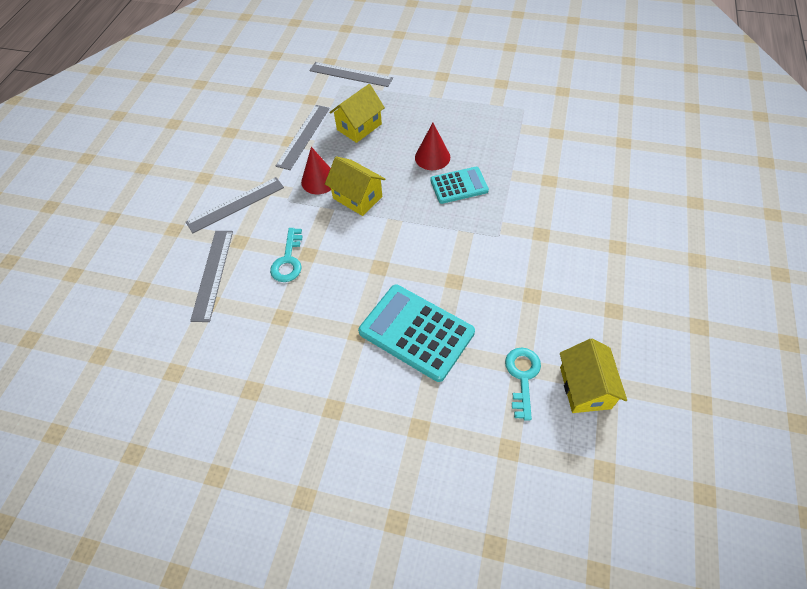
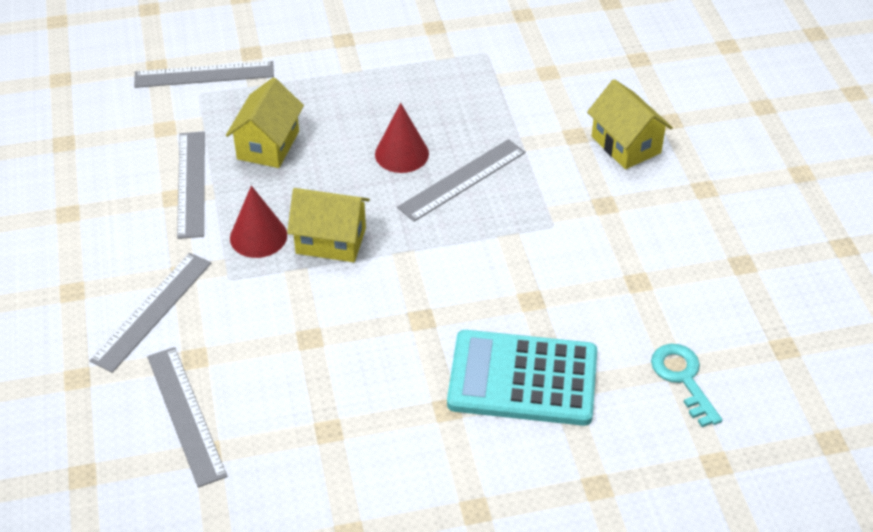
camera: 30 degrees left, 10 degrees down
turquoise key [270,228,303,282] -> none
turquoise calculator [430,167,489,204] -> grey ruler [397,139,525,222]
yellow house [560,338,627,413] -> yellow house moved to [587,79,673,169]

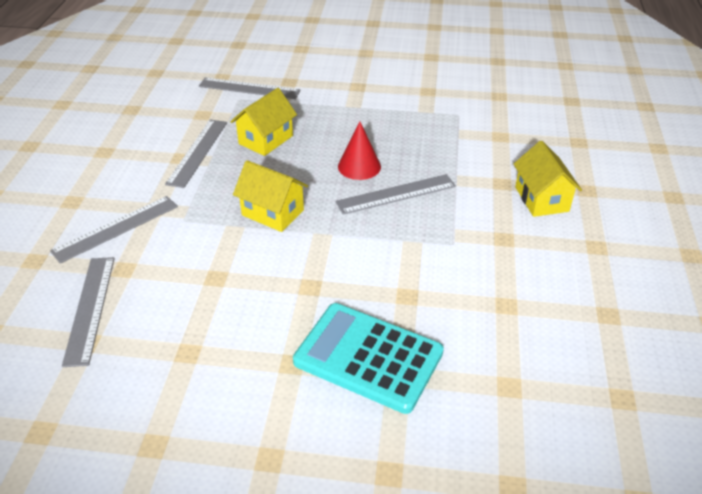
camera: 20 degrees right, 5 degrees down
red cone [230,186,287,258] -> none
turquoise key [651,344,722,427] -> none

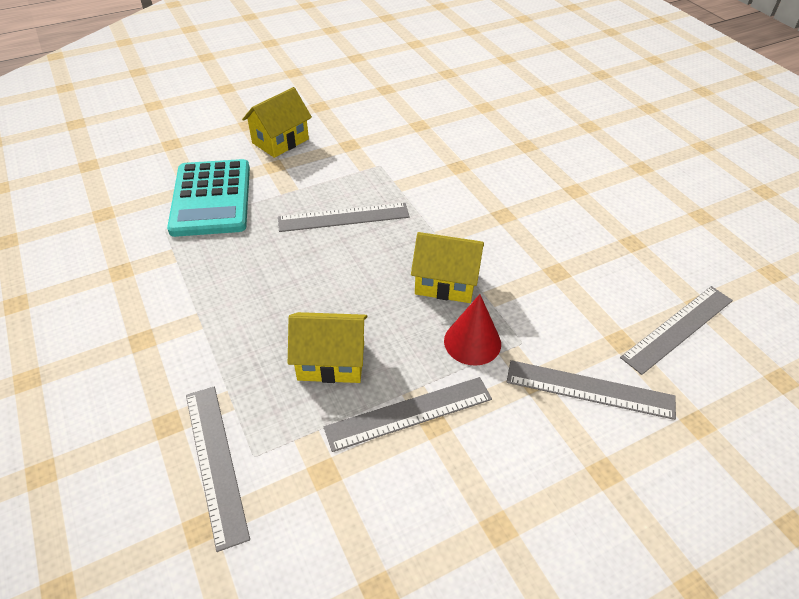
camera: 125 degrees left, 5 degrees up
yellow house [233,160,308,232] -> yellow house turned 75 degrees counterclockwise [411,232,484,303]
turquoise calculator [293,303,444,414] -> turquoise calculator moved to [167,159,250,237]
grey ruler [336,174,456,215] -> grey ruler turned 45 degrees counterclockwise [278,203,410,232]
red cone [338,121,381,180] -> red cone moved to [444,294,501,366]

